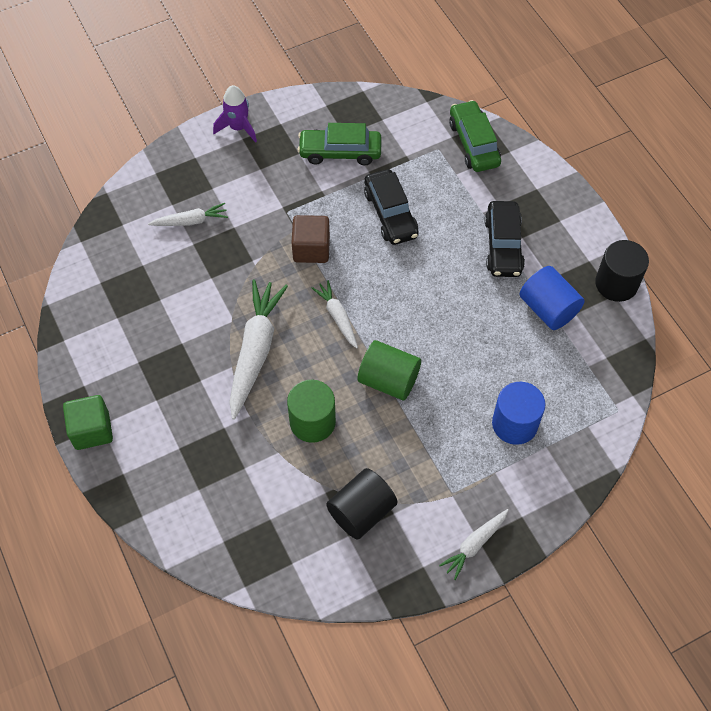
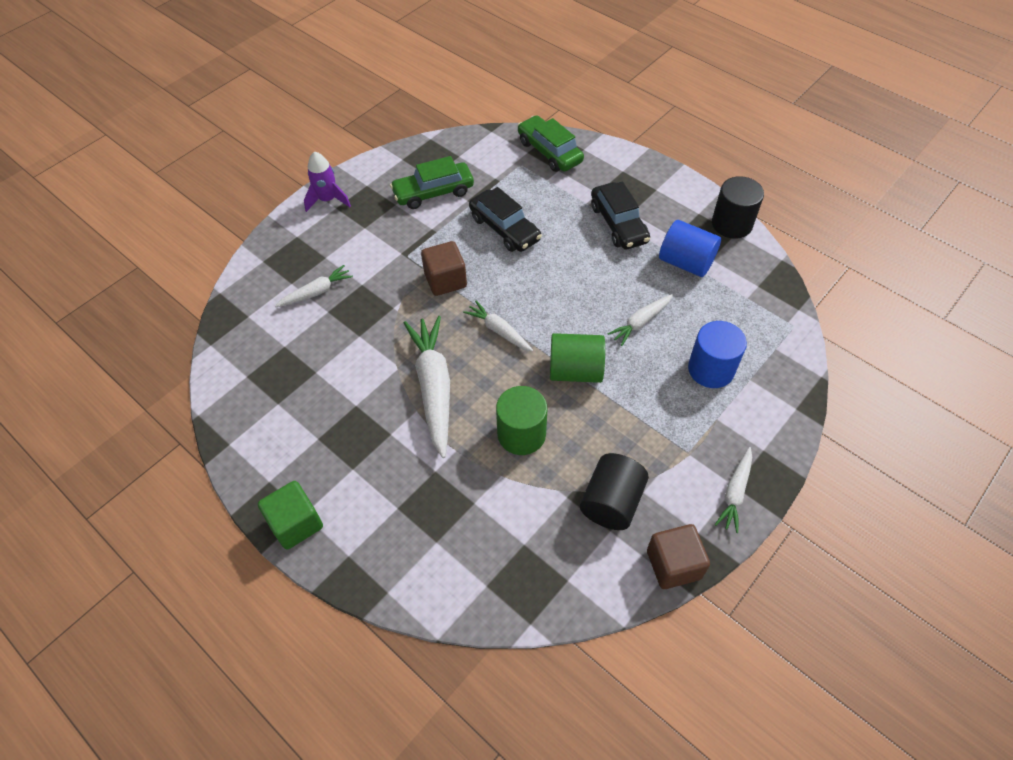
camera: 20 degrees left, 5 degrees down
none -> white carrot [608,294,673,346]
none -> brown cube [647,524,710,589]

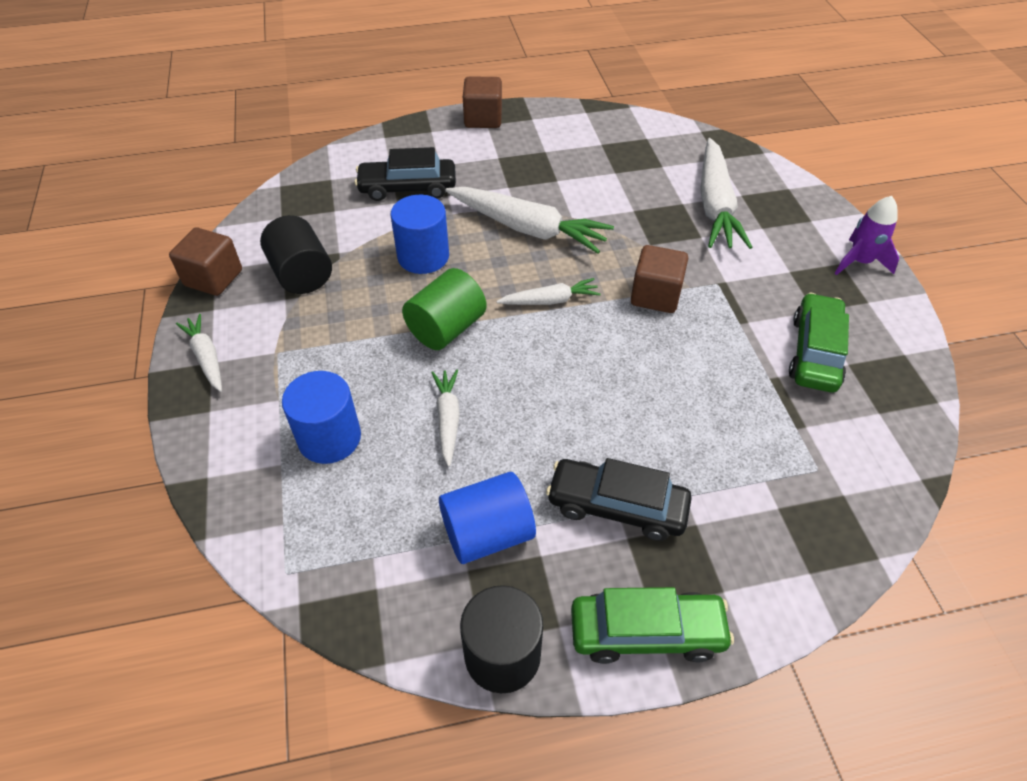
camera: 125 degrees right, 5 degrees down
green cube [258,481,323,550] -> brown cube [463,77,502,128]
white carrot [275,265,353,307] -> white carrot [700,138,752,249], size x1.86
black car [469,187,542,252] -> black car moved to [355,147,456,201]
green cylinder [496,386,547,455] -> blue cylinder [390,195,449,274]
green car [518,115,584,172] -> green car moved to [571,587,734,664]

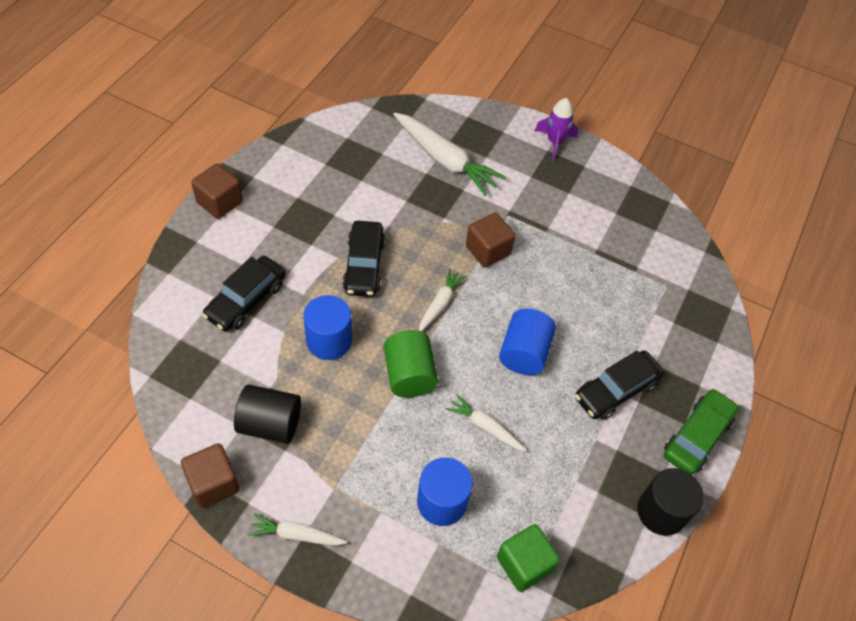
camera: 55 degrees left, 5 degrees up
blue cylinder [439,472,536,564] -> blue cylinder moved to [499,309,556,375]
white carrot [446,187,614,254] -> black car [342,221,385,297]
green car [789,293,849,392] -> none
none -> green cube [497,524,560,592]

